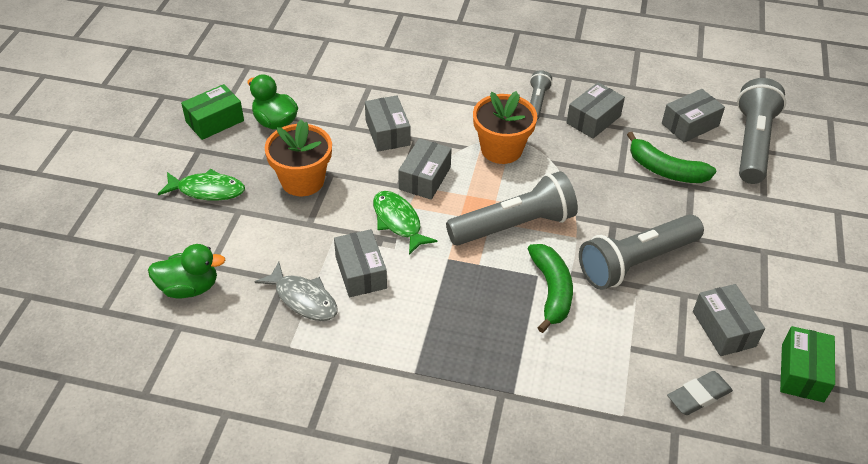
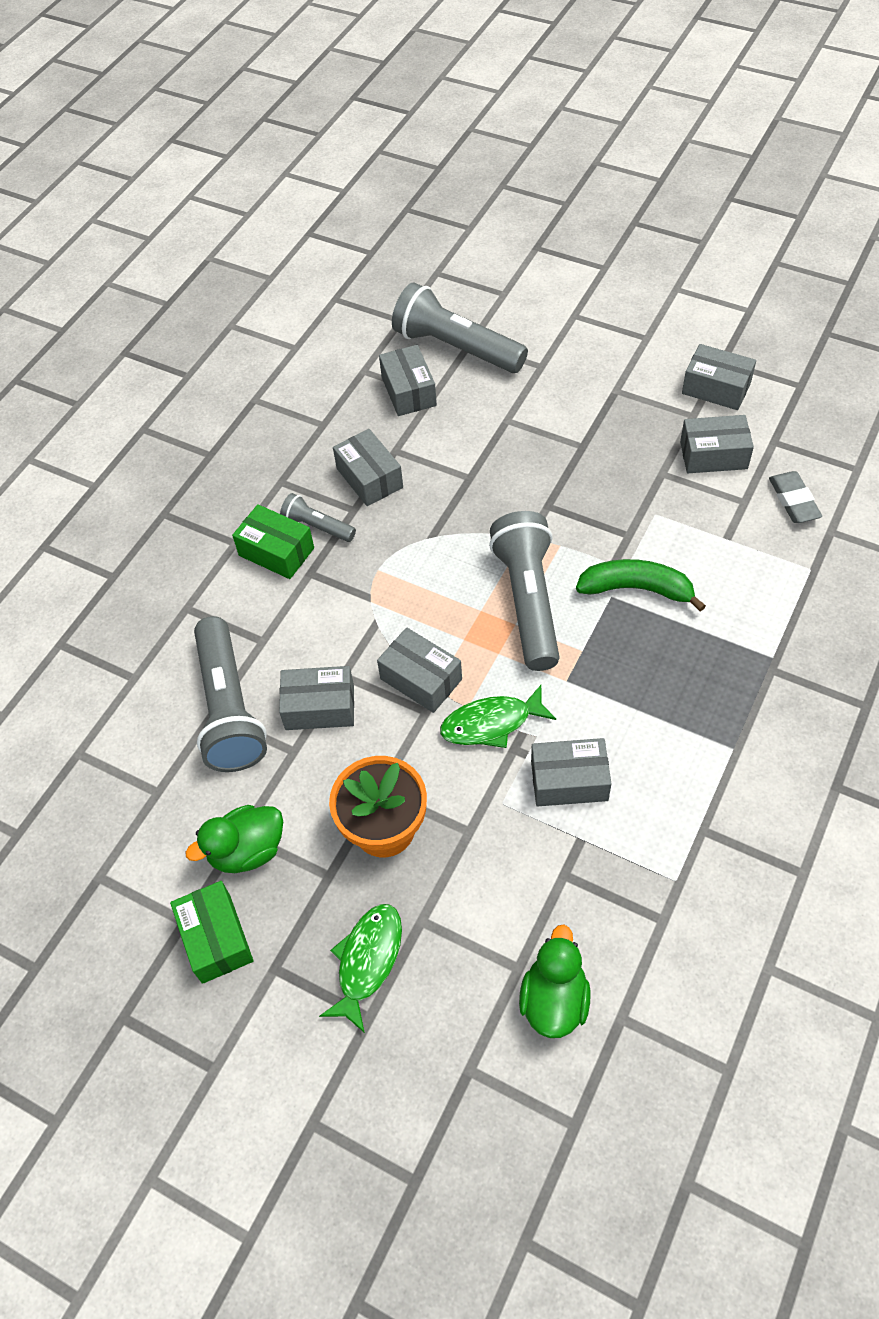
camera: 70 degrees left, 10 degrees up
grey fish [255,262,338,321] -> none
orange flower pot [473,91,537,164] -> none
grey flashlight [579,214,704,290] -> grey flashlight moved to [194,616,267,772]
green banana [627,132,716,183] -> none
green box [780,326,835,402] -> green box moved to [232,504,314,579]
none -> grey box [682,344,756,410]

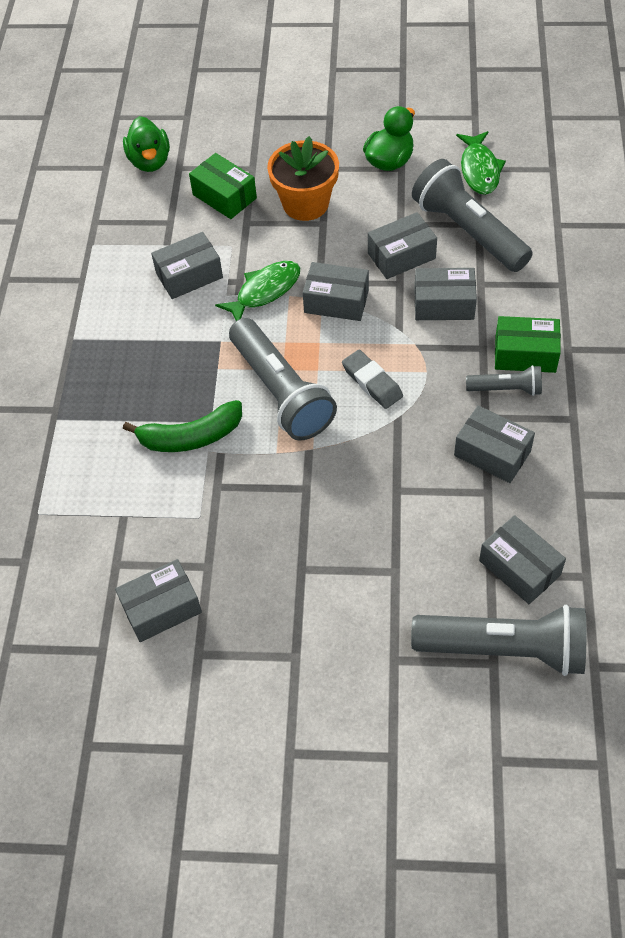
camera: 155 degrees right, 0 degrees up
green box [170,881,253,984] -> green box moved to [189,153,257,219]
green fish [319,904,402,1033] -> green fish moved to [456,131,506,195]
grey box [682,344,756,410] -> grey box moved to [414,268,477,320]
grey eraser [769,471,822,523] -> grey eraser moved to [342,350,403,409]

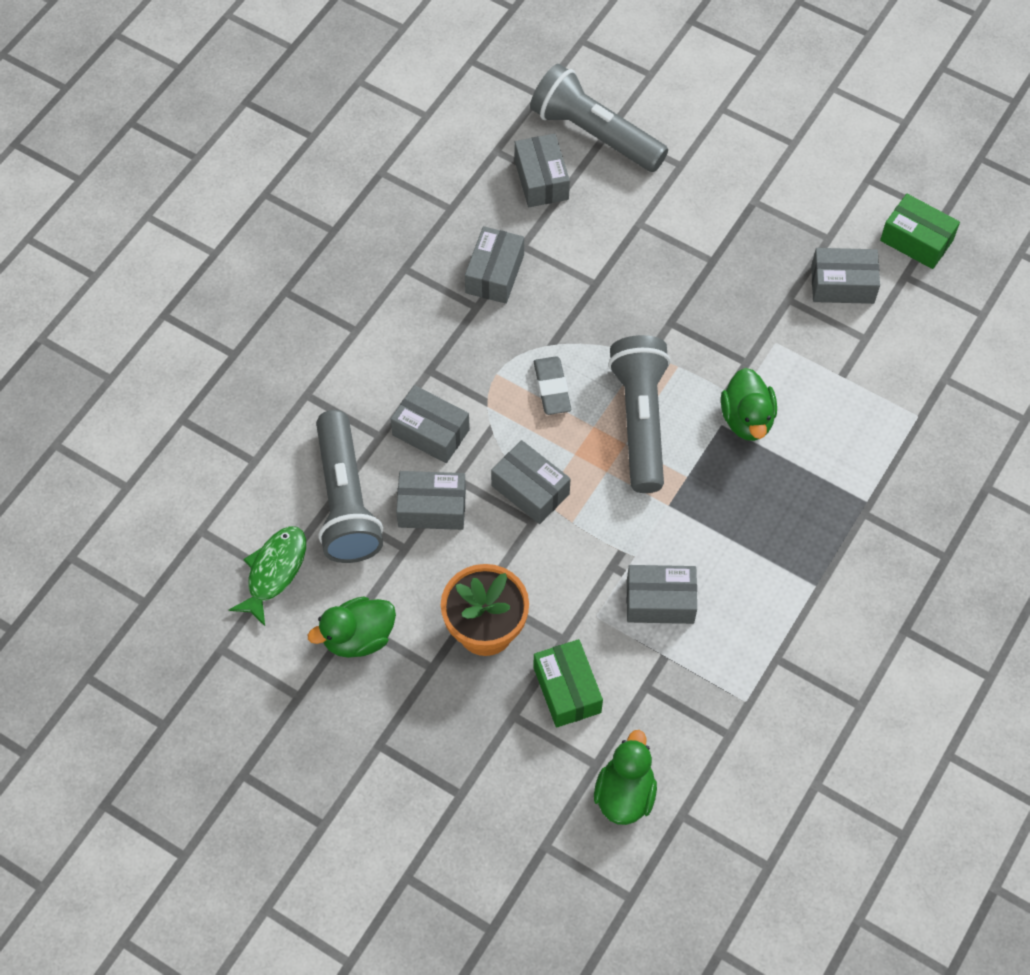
camera: 155 degrees left, 5 degrees up
green banana [123,400,242,452] -> green duck [721,368,777,441]
green fish [215,261,300,321] -> none
grey box [454,405,535,483] -> grey box turned 45 degrees clockwise [465,226,524,304]
grey flashlight [466,365,542,396] -> none
green box [495,316,561,373] -> green box moved to [880,194,960,269]

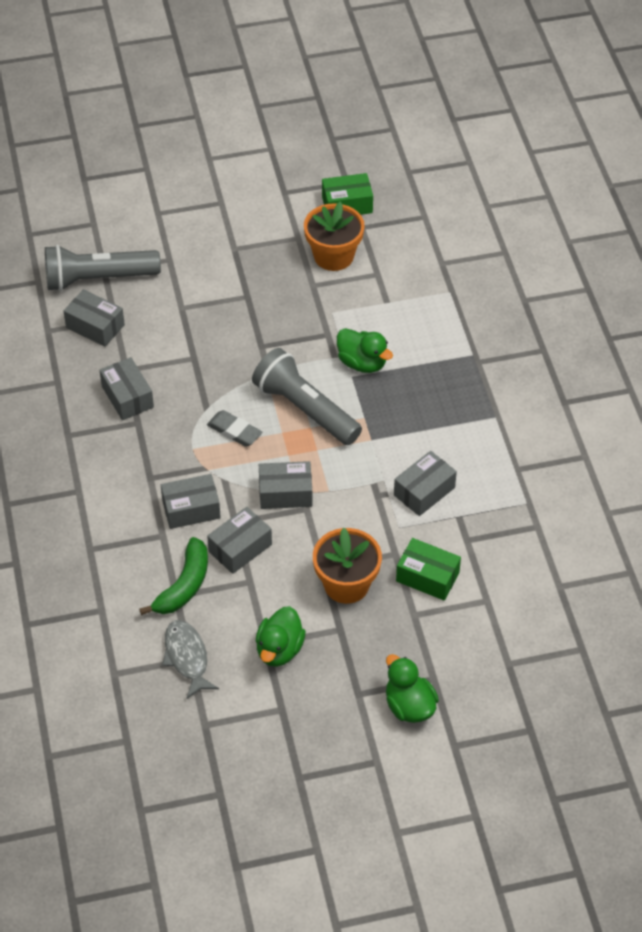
camera: 45 degrees left, 10 degrees down
green fish [229,526,306,626] -> grey fish [162,620,219,700]
grey flashlight [316,410,383,563] -> green banana [139,537,208,615]
green duck [594,730,657,825] -> green duck moved to [386,654,439,723]
grey box [811,248,880,304] -> orange flower pot [304,202,365,271]

